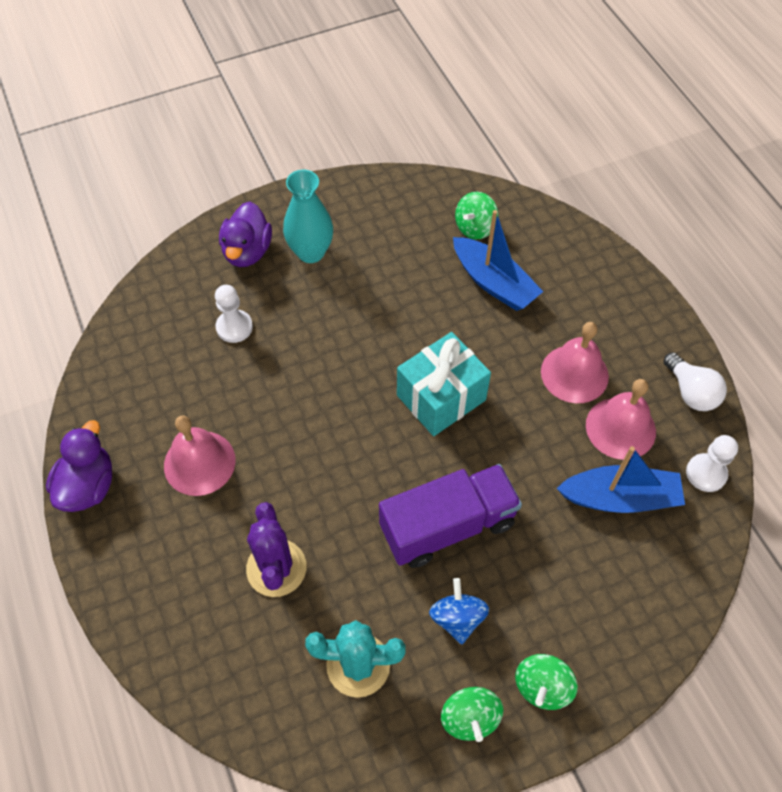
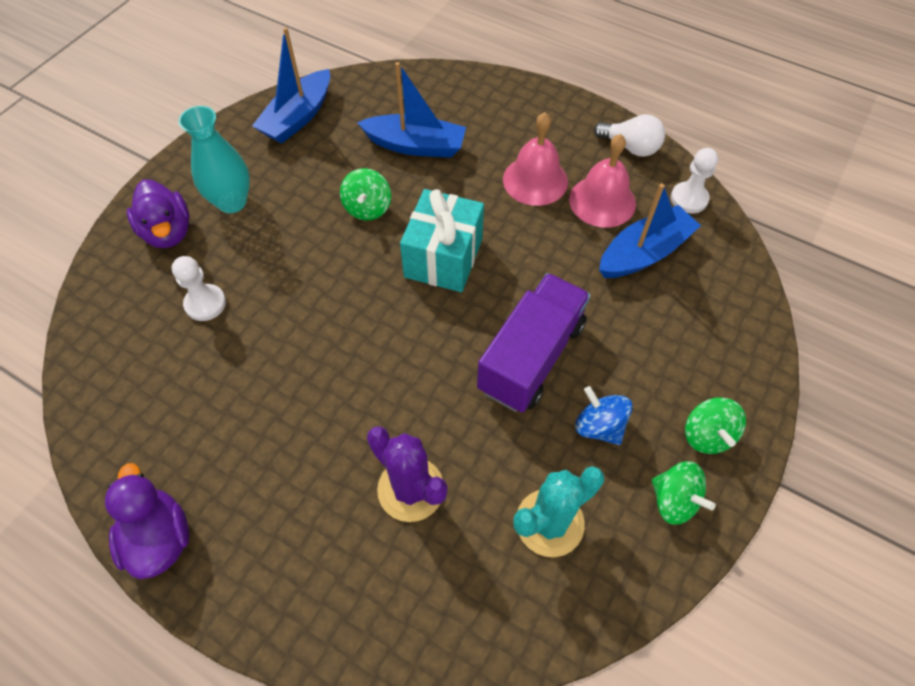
camera: 35 degrees left, 0 degrees up
pink bell [164,415,236,496] -> none
green spinning top [455,192,498,240] -> green spinning top moved to [340,168,391,220]
none -> blue boat [252,27,330,143]

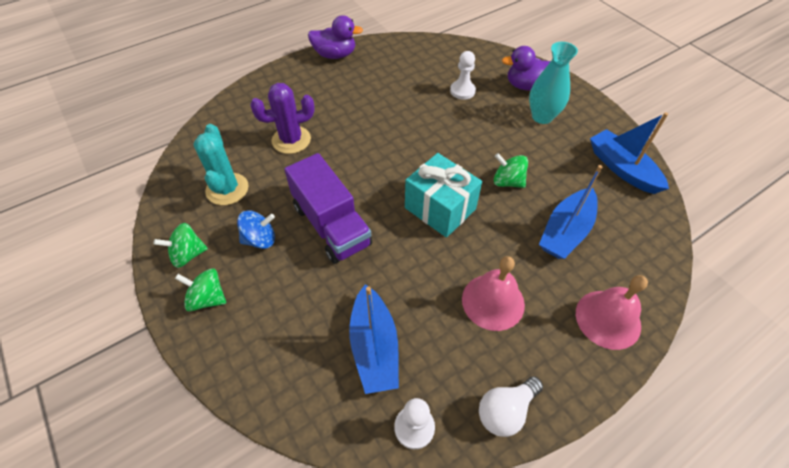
camera: 115 degrees right, 5 degrees down
pink bell [569,134,636,228] -> pink bell moved to [576,275,648,350]

